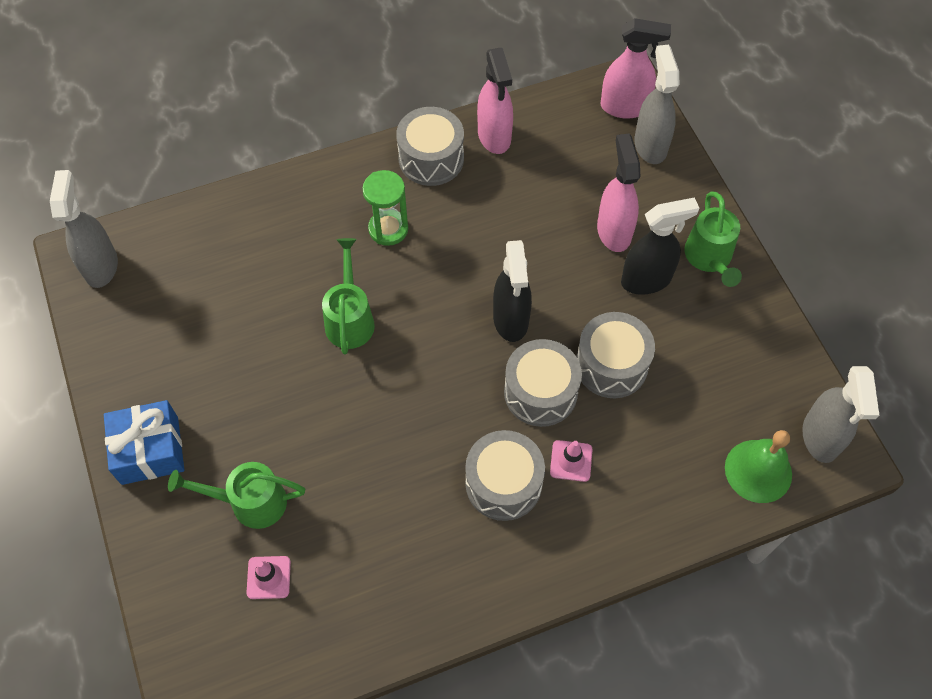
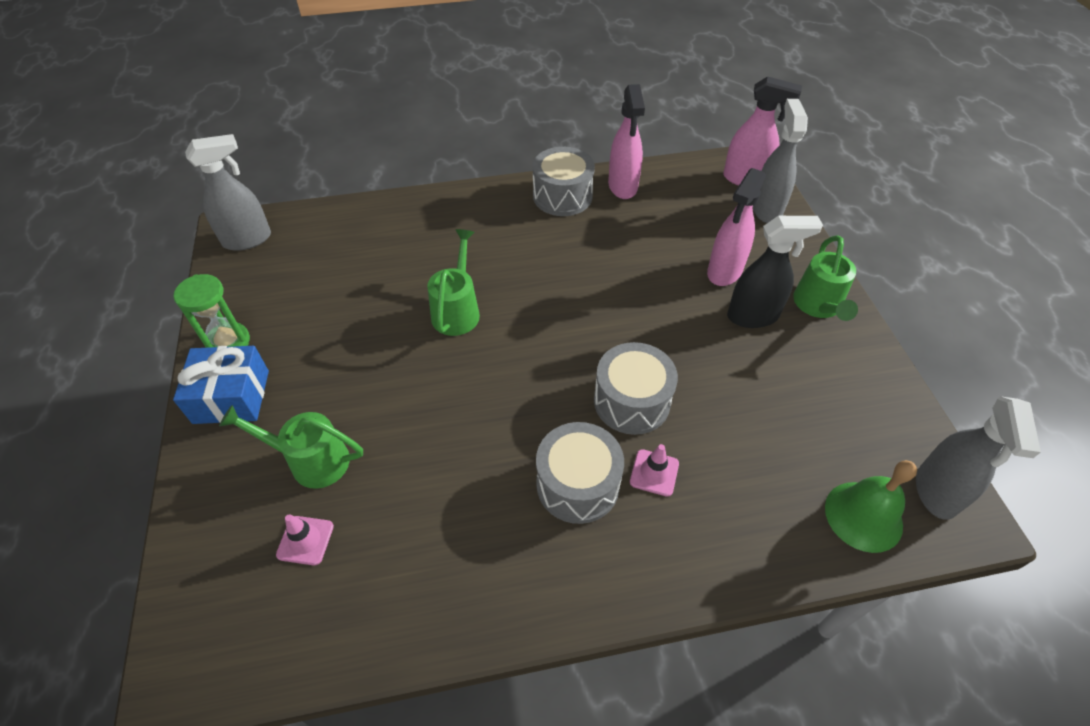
camera: 10 degrees right, 10 degrees down
grey spray bottle [50,170,118,288] -> grey spray bottle turned 60 degrees clockwise [185,134,271,251]
green hourglass [362,170,408,246] -> green hourglass moved to [174,274,250,348]
black spray bottle [493,240,532,342] -> none
grey drum [576,312,655,398] -> none
pink spray bottle [597,134,641,252] -> pink spray bottle turned 150 degrees counterclockwise [707,168,766,286]

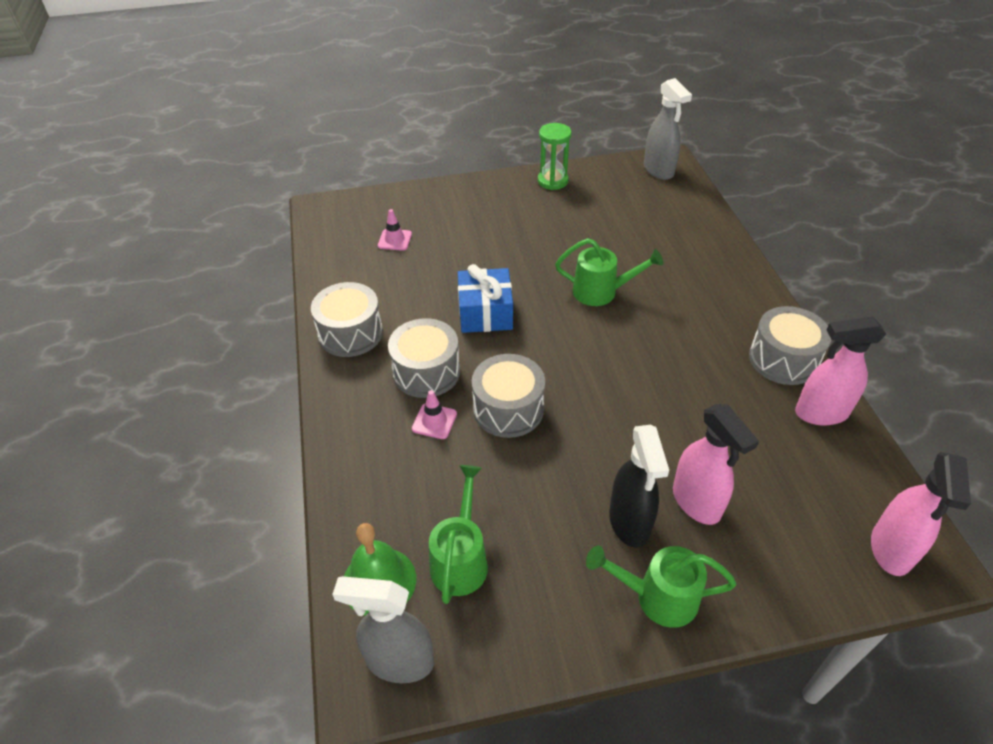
camera: 90 degrees right, 5 degrees down
blue gift [173,346,269,424] -> blue gift moved to [458,264,513,333]
green watering can [219,405,363,489] -> green watering can moved to [429,465,488,604]
pink spray bottle [707,168,766,286] -> pink spray bottle turned 150 degrees counterclockwise [673,404,759,525]
grey spray bottle [753,99,808,223] -> none
none -> grey drum [311,282,383,357]

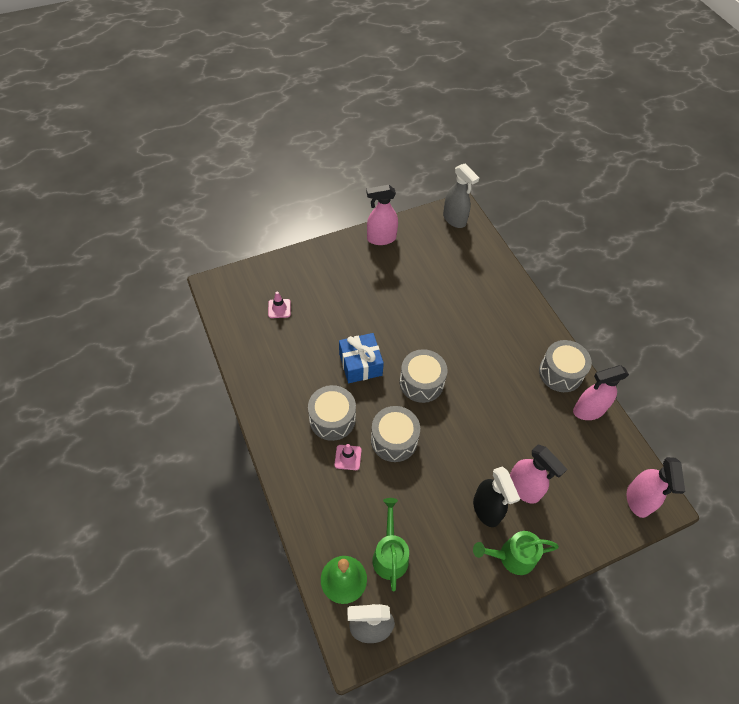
camera: 15 degrees left, 10 degrees up
grey drum [311,282,383,357] -> grey drum moved to [400,349,448,403]
green hourglass [538,123,572,190] -> pink spray bottle [367,185,398,245]
green watering can [555,238,663,306] -> none

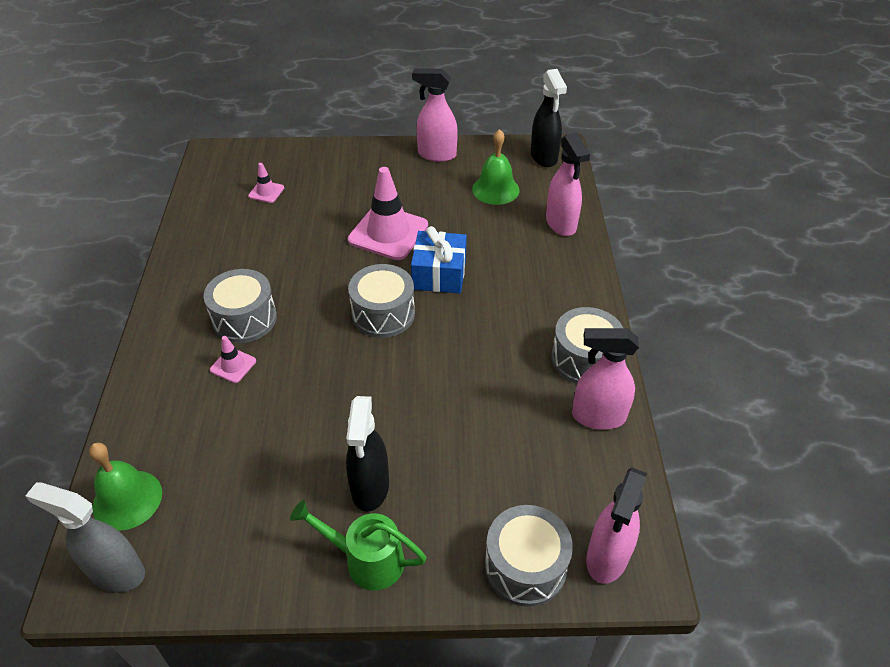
camera: 25 degrees right, 10 degrees down
blue gift [339,333,384,383] -> blue gift moved to [411,226,467,293]
grey drum [371,406,420,462] -> grey drum moved to [485,505,573,607]
green watering can [372,498,409,591] -> none
grey spray bottle [443,163,479,228] -> black spray bottle [531,69,567,167]
pink spray bottle [510,445,567,504] -> pink spray bottle moved to [546,133,590,236]
none -> pink traffic cone [348,167,428,260]
none -> green bell [472,129,520,205]

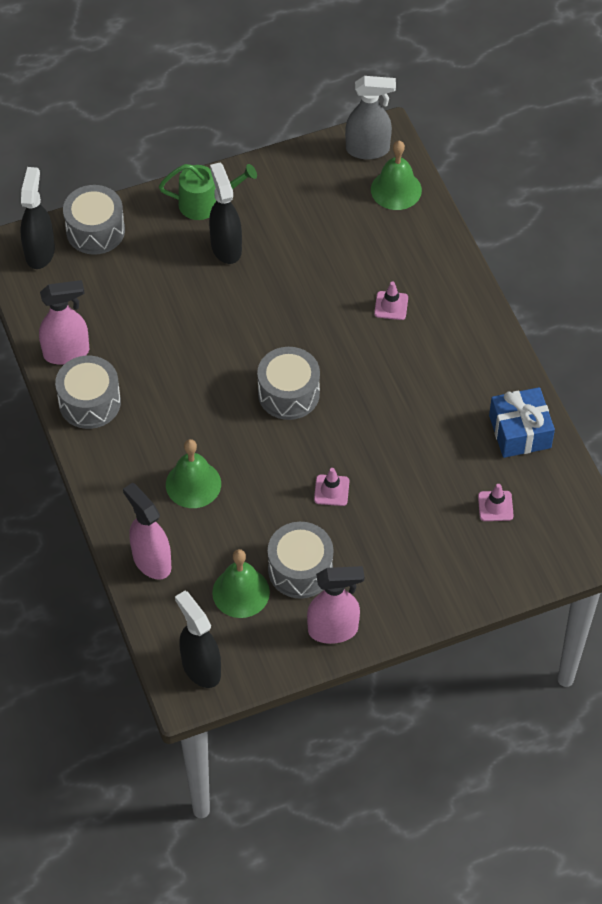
camera: 160 degrees right, 10 degrees up
grey drum [203,269,277,343] -> grey drum moved to [268,522,333,599]
pink traffic cone [348,167,428,260] -> pink traffic cone [314,468,349,506], size x0.47
blue gift [411,226,467,293] -> blue gift moved to [489,387,555,458]
pink spray bottle [586,468,647,584] -> black spray bottle [20,167,55,269]
none -> green bell [166,439,221,508]

